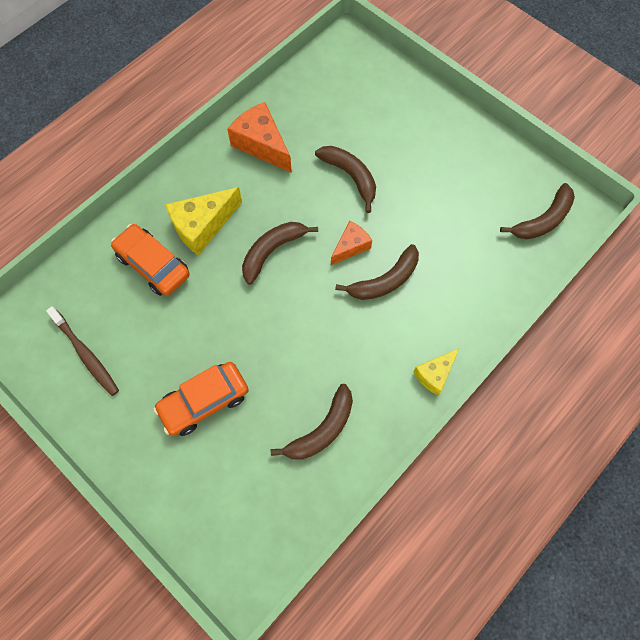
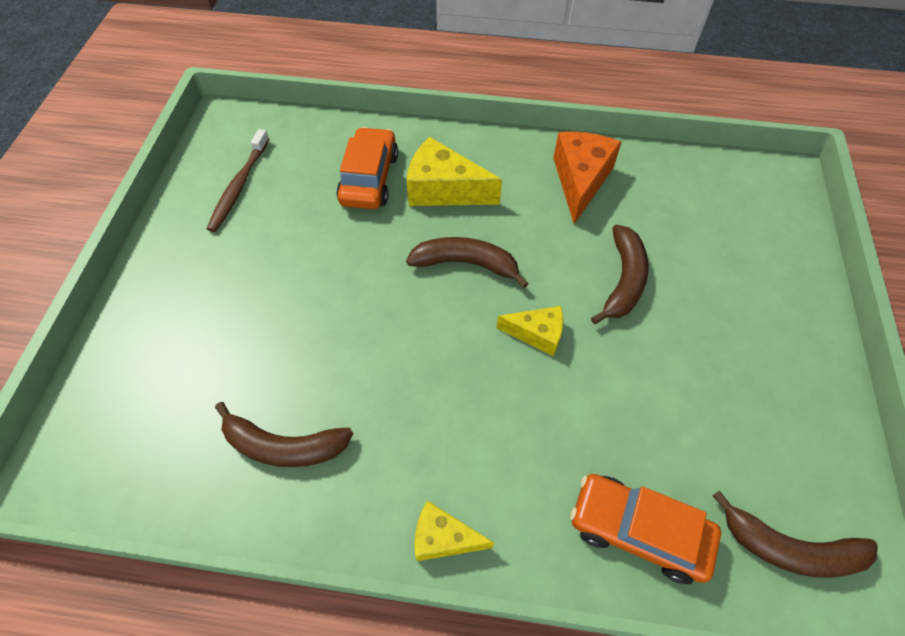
camera: 55 degrees right, 10 degrees down
orange car [153,362,249,436] -> orange car moved to [570,474,721,584]
orange cheese [331,221,372,265] -> yellow cheese [497,306,563,356]
brown banana [335,244,419,300] -> none

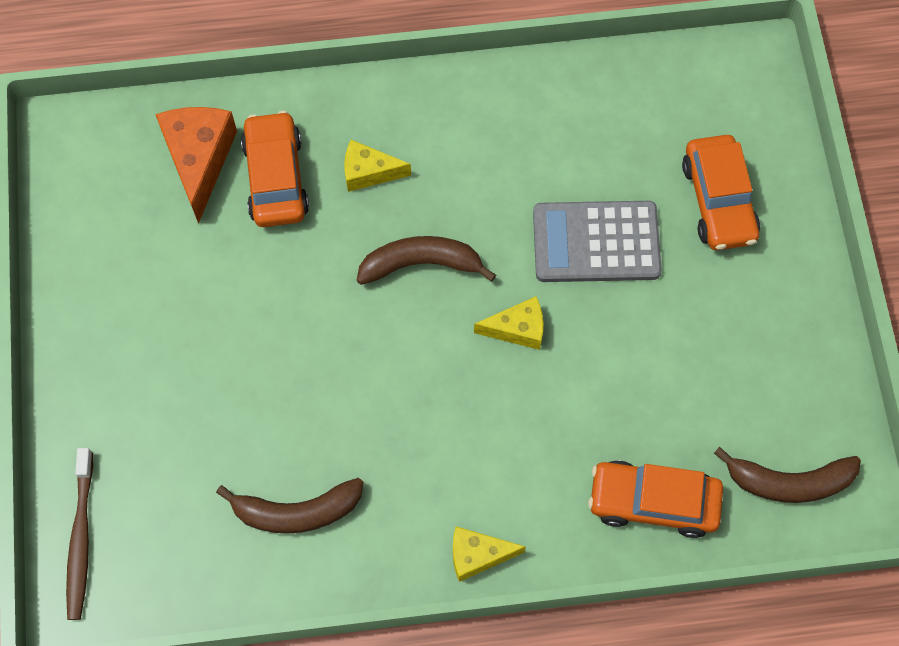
camera: 15 degrees left, 10 degrees up
brown toothbrush [207,129,269,232] -> brown toothbrush moved to [66,448,93,620]
yellow cheese [407,137,502,206] -> yellow cheese [344,140,411,192], size x0.61
orange cheese [553,132,622,224] -> orange cheese moved to [155,107,237,224]
brown banana [591,225,648,324] -> grey calculator [533,201,662,282]
none -> orange car [682,135,760,250]

